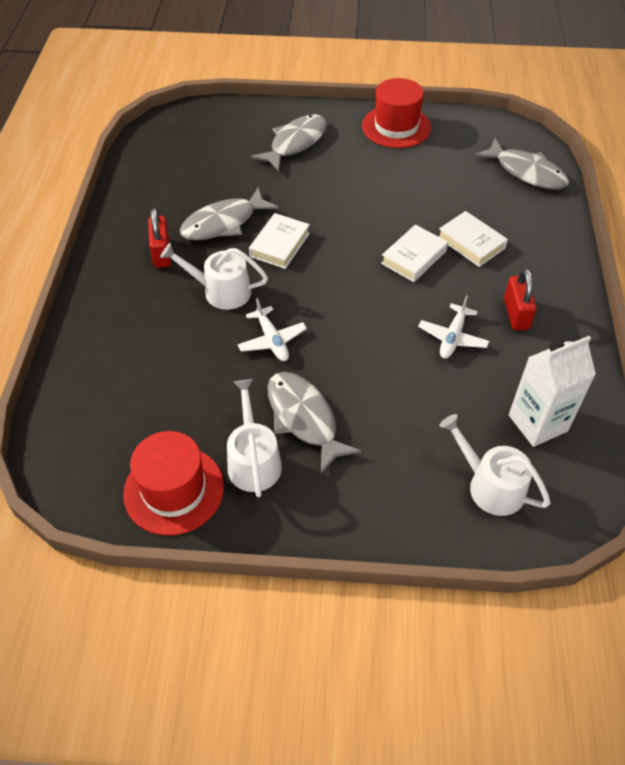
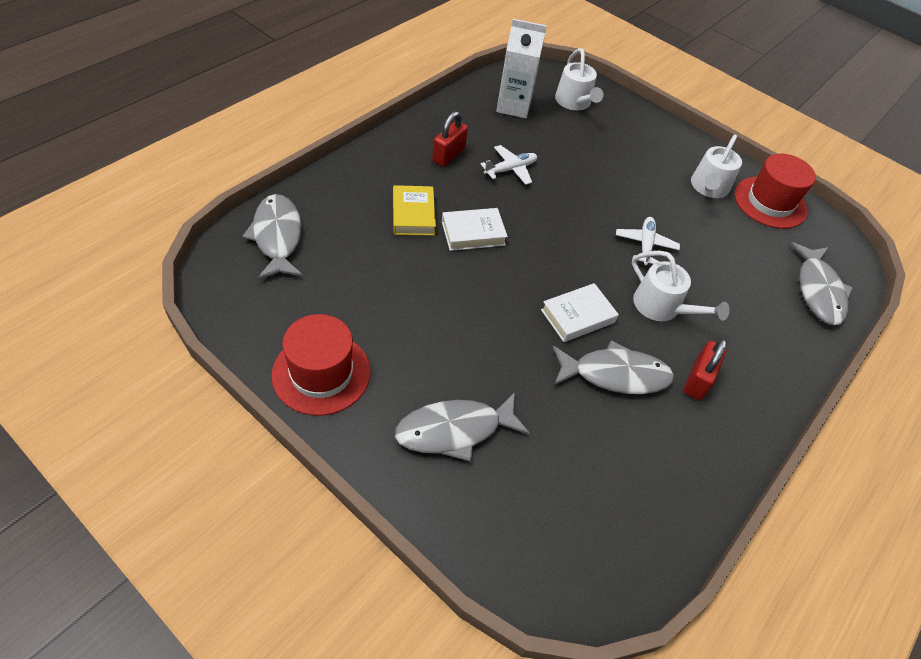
camera: 150 degrees left, 0 degrees up
grey fish [267,372,362,474] -> grey fish moved to [790,242,853,325]
white book [438,211,508,267] -> yellow book [393,185,436,236]

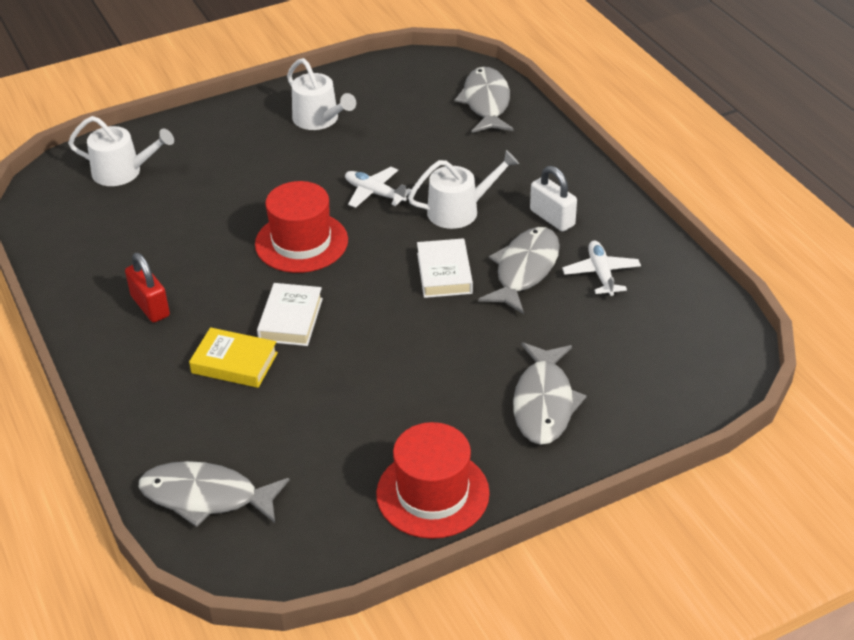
camera: 60 degrees left, 10 degrees down
white plane [480,145,537,185] -> white plane moved to [562,240,641,296]
white carton [496,19,547,118] -> none
red padlock [684,338,727,400] -> white padlock [530,166,577,232]
red hat [734,154,816,229] -> red hat moved to [255,181,348,273]
grey fish [790,242,853,325] -> grey fish turned 120 degrees counterclockwise [455,67,513,133]

